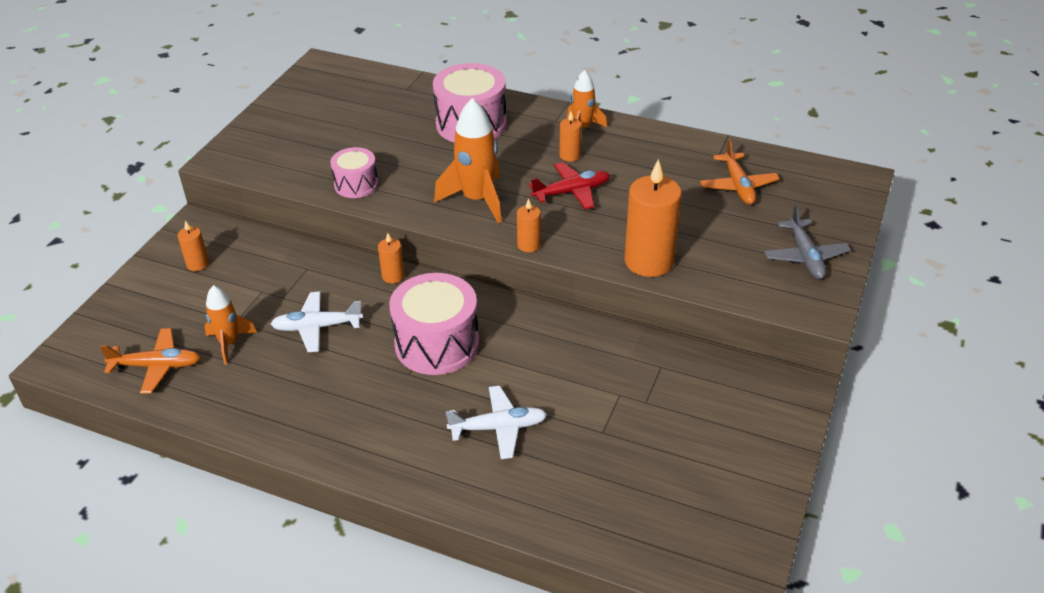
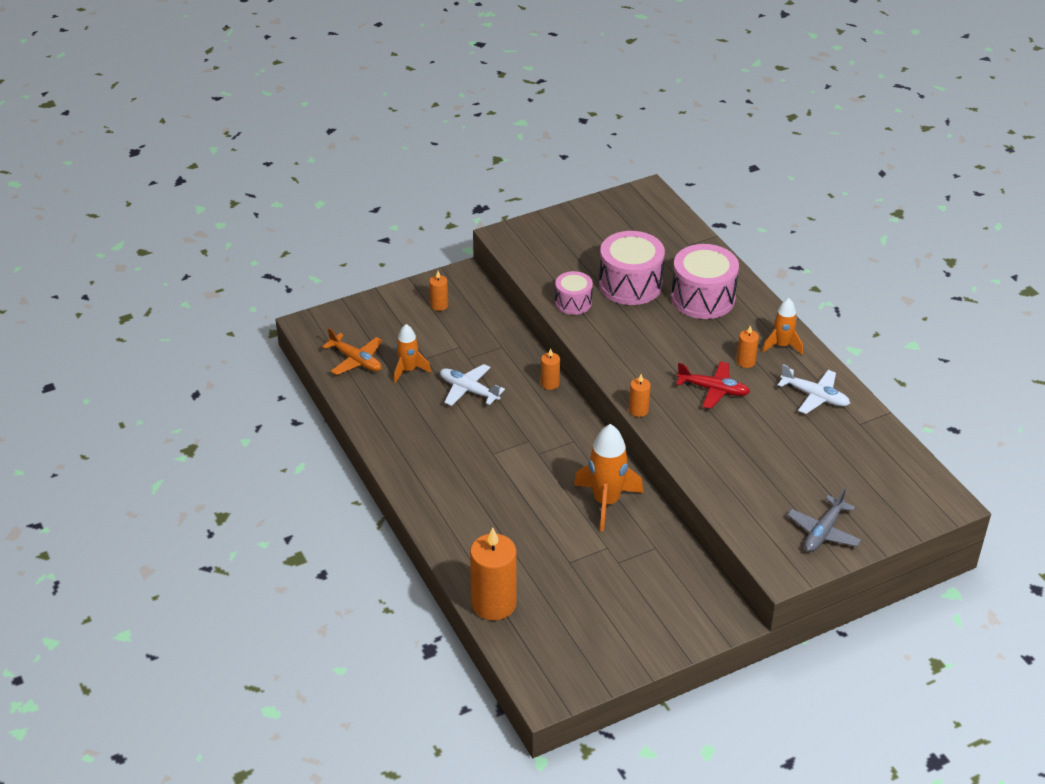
camera: 40 degrees right, 0 degrees up
pink drum [389,273,479,375] -> pink drum moved to [599,231,665,305]
orange rocket [434,98,502,224] -> orange rocket moved to [574,424,643,531]
white plane [446,386,547,459] -> white plane moved to [778,364,850,414]
orange candle [624,159,682,277] -> orange candle moved to [470,528,517,620]
orange plane [700,139,780,205] -> none

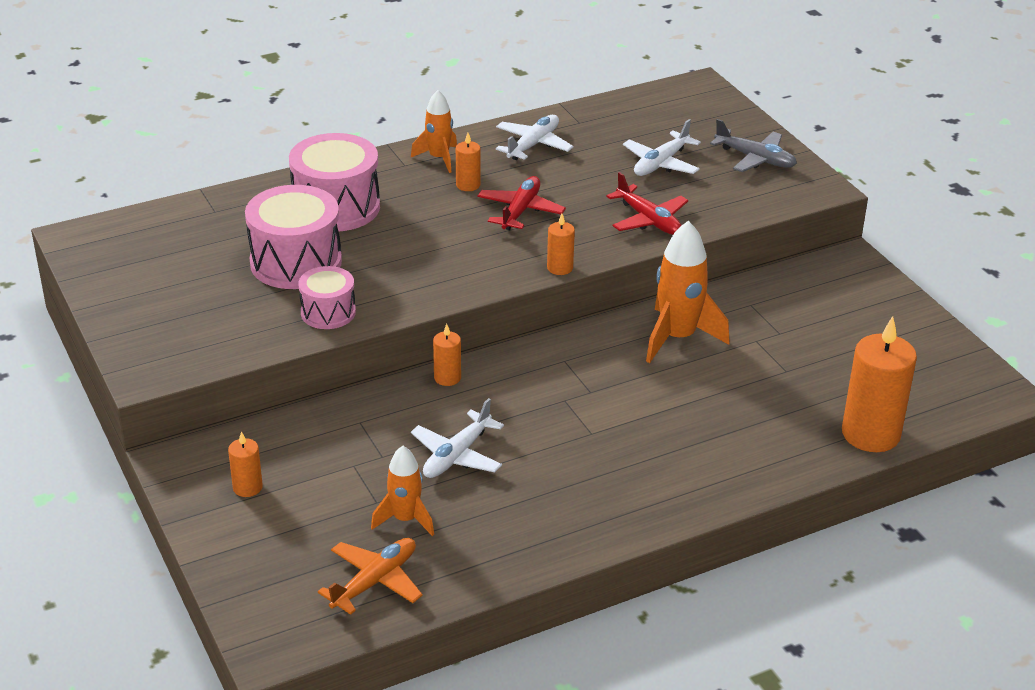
camera: 90 degrees left, 5 degrees down
none -> red plane [606,172,688,235]
none -> white plane [623,119,701,176]

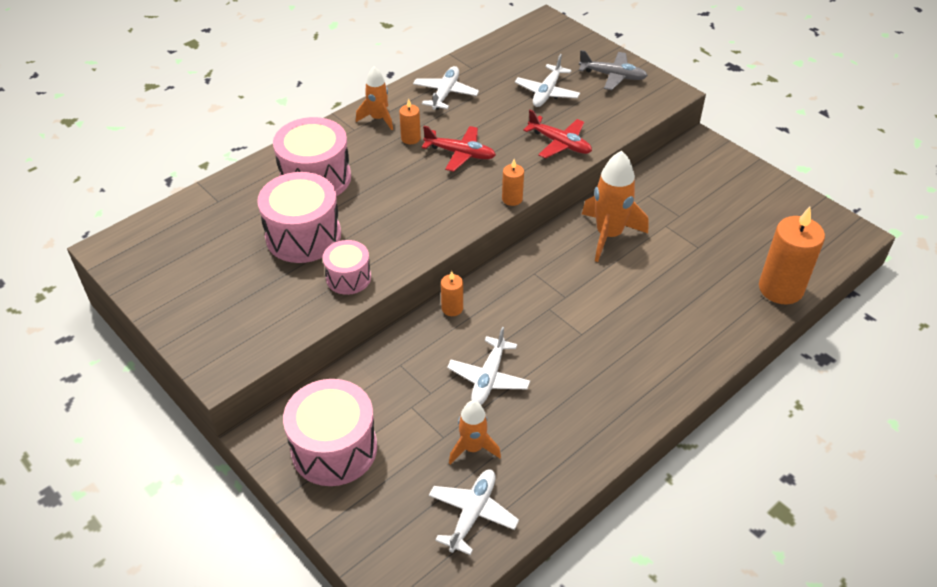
camera: 15 degrees left, 10 degrees up
orange candle [228,431,263,497] -> pink drum [283,379,377,486]
orange plane [318,538,423,615] -> white plane [429,469,519,555]
red plane [477,176,566,230] -> red plane turned 105 degrees clockwise [422,126,496,172]

